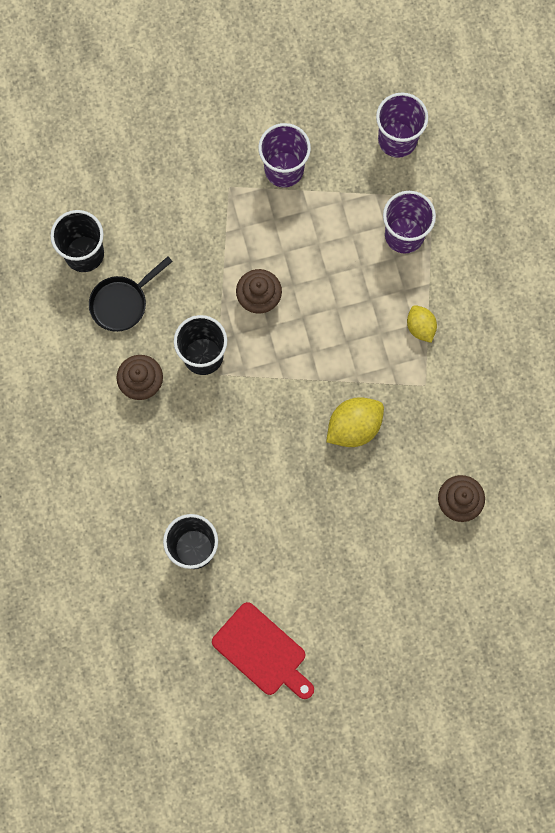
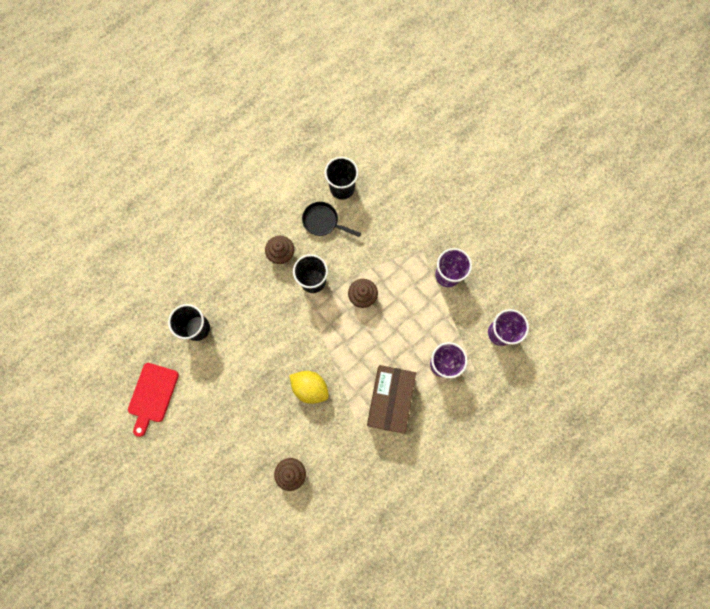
camera: 65 degrees right, 0 degrees up
yellow lemon [407,305,437,343] -> brown box [367,365,416,434]

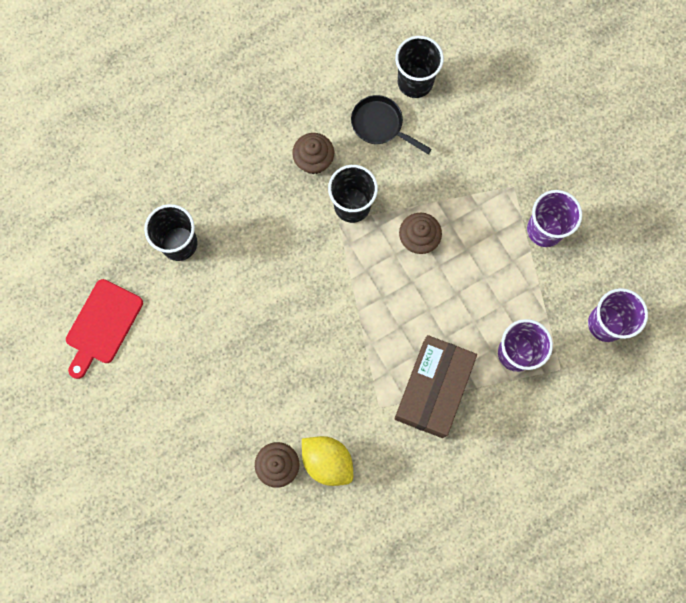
camera: 10 degrees right, 0 degrees up
yellow lemon [289,371,329,404] -> yellow lemon moved to [302,436,353,486]

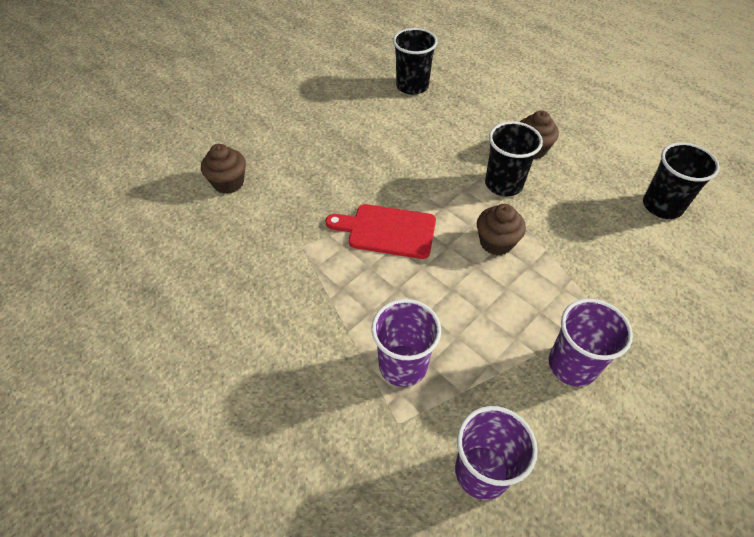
camera: 75 degrees right, 25 degrees down
red cutting board [66,279,143,379] -> red cutting board moved to [326,204,436,259]
yellow lemon [302,436,353,486] -> none
black pan [351,95,432,154] -> none
brown box [394,335,477,438] -> none

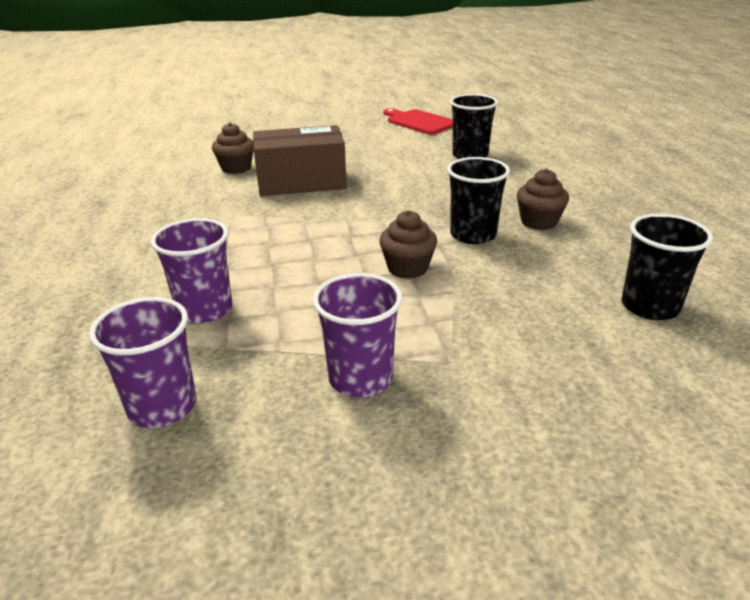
camera: 35 degrees right, 20 degrees down
red cutting board [326,204,436,259] -> red cutting board moved to [383,108,453,135]
none -> brown box [253,125,347,196]

